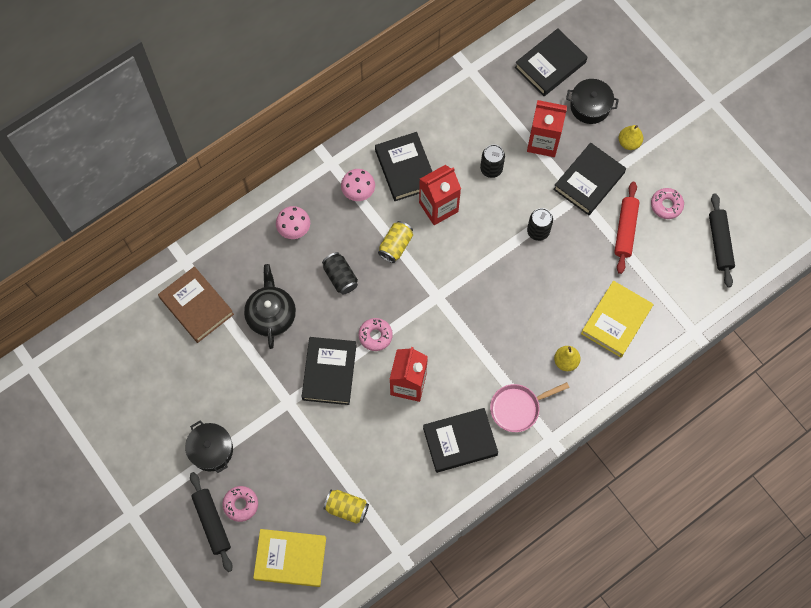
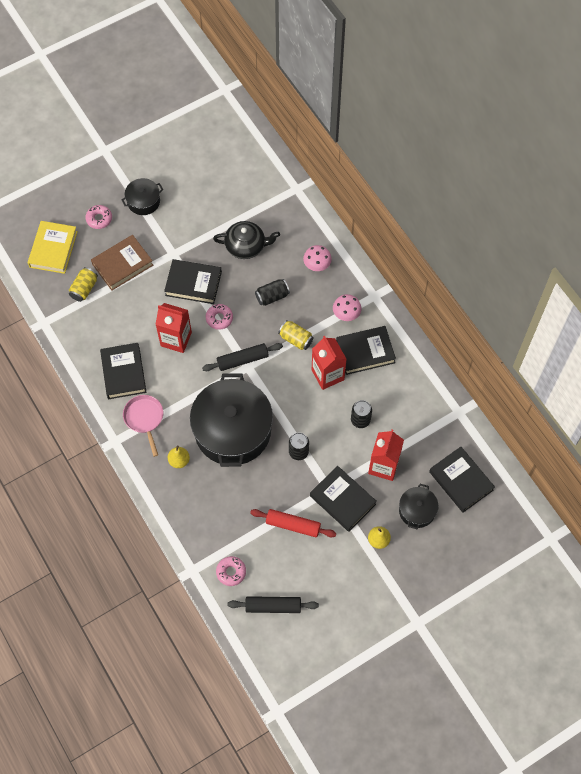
camera: 95 degrees right, 5 degrees down
brown book [158,266,234,343] -> brown book moved to [91,235,153,291]
black rolling pin [190,472,233,572] -> black rolling pin moved to [202,343,283,371]
yellow book [581,281,653,358] -> none
pink donut [651,188,684,219] -> pink donut moved to [216,556,246,586]
none -> black pot [190,373,273,467]

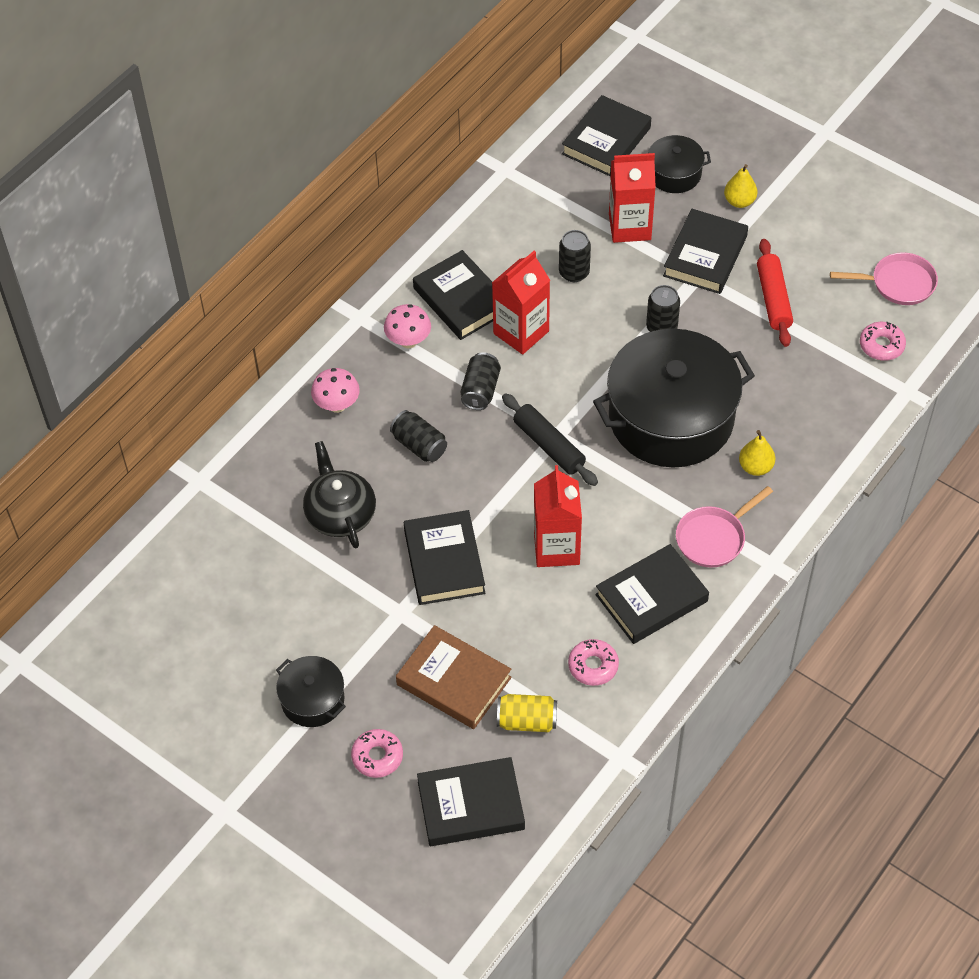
camera: 110 degrees left, 10 degrees down
yellow book [28,221,78,274] -> black book [417,757,525,846]
pink donut [206,304,233,330] -> pink donut moved to [568,639,619,686]
black rolling pin [228,596,319,613] -> pink pan [830,252,938,305]
yellow can [278,320,314,350] -> black can [460,352,501,410]

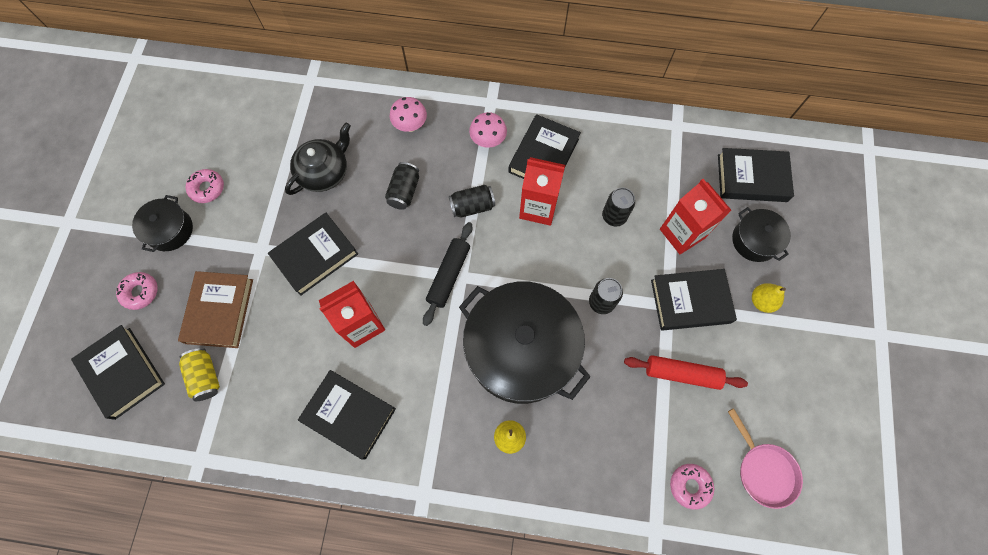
camera: 60 degrees right, 15 degrees up
pink donut [568,639,619,686] -> pink donut moved to [186,169,224,203]
pink pan [676,486,773,568] -> none
red rolling pin [757,239,793,347] -> red rolling pin turned 45 degrees clockwise [624,355,748,390]

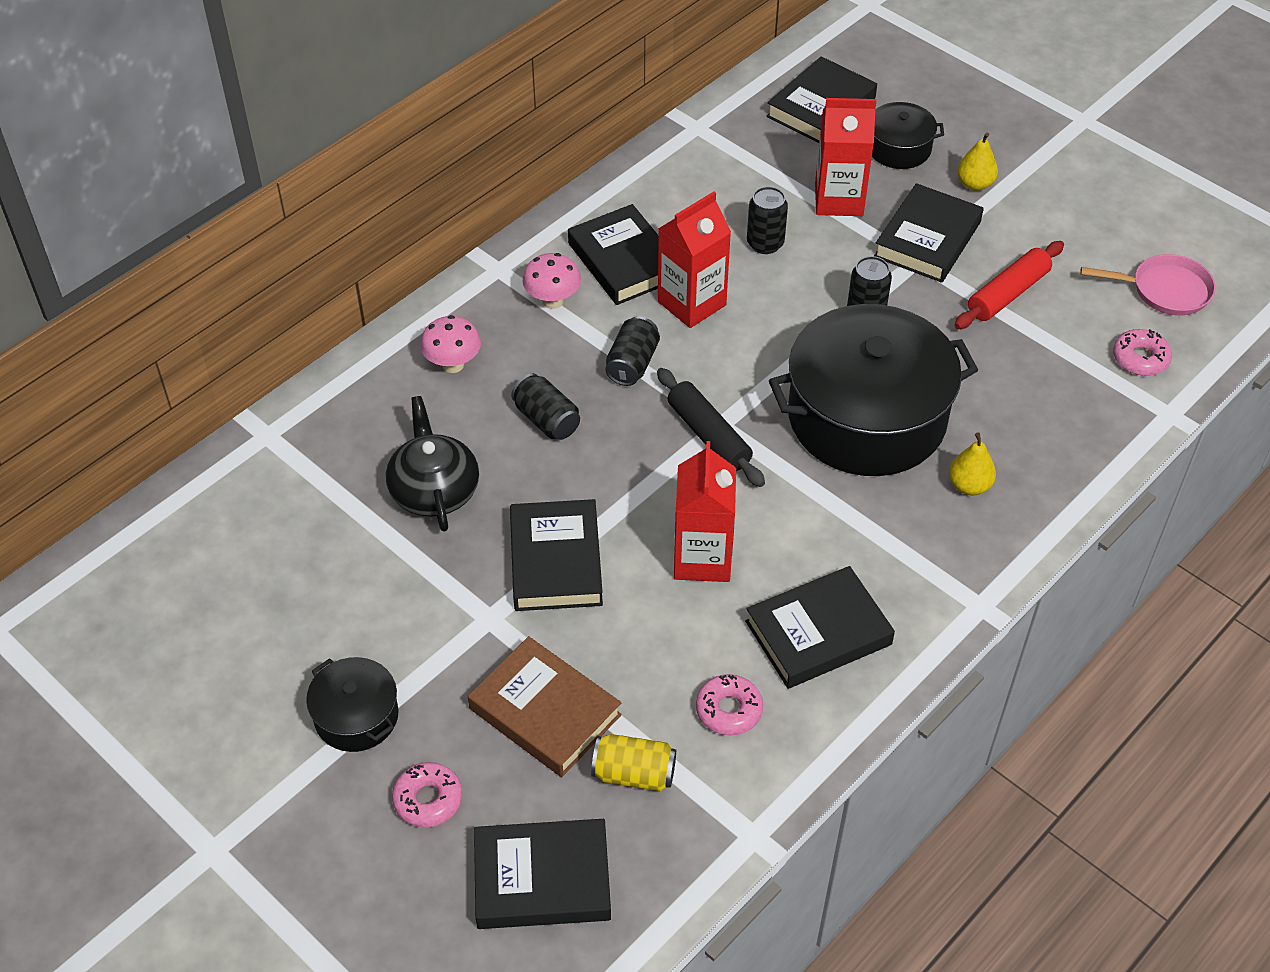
camera: 55 degrees left, 20 degrees down
pink donut [186,169,224,203] -> pink donut moved to [696,674,763,736]

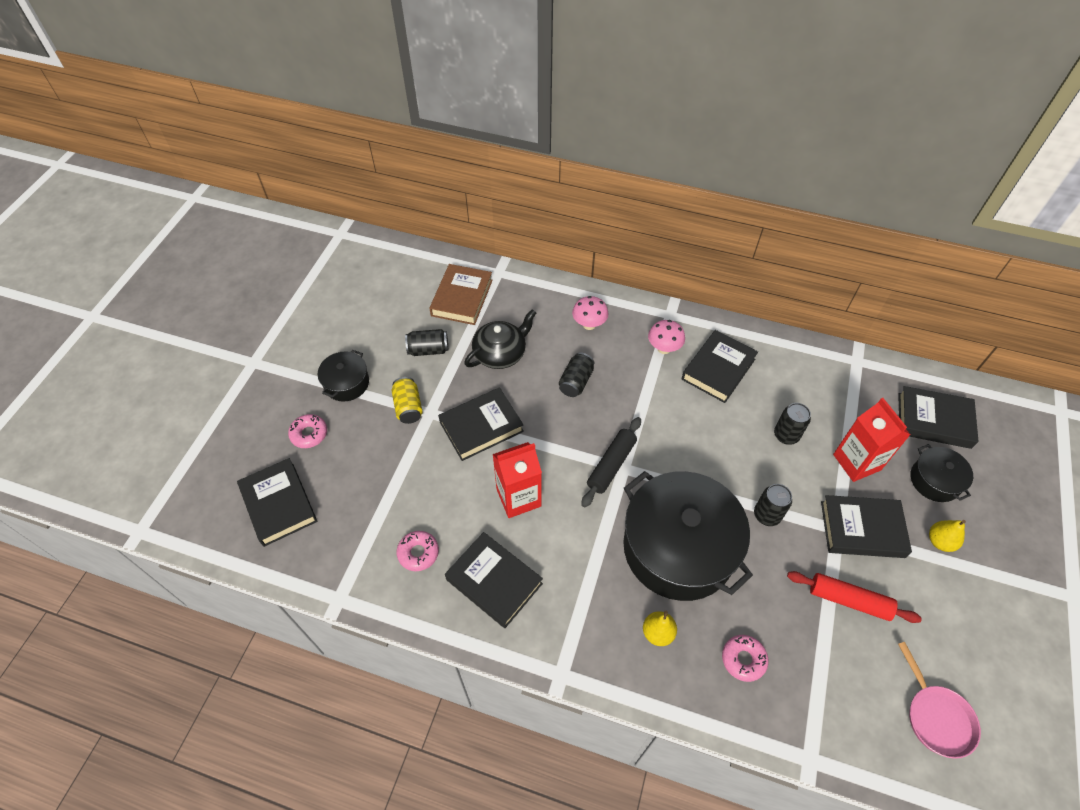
camera: 65 degrees right, 5 degrees up
brown book [468,636,622,777] -> brown book moved to [429,264,493,325]
yellow can [591,734,676,792] -> yellow can moved to [391,377,423,424]
black can [605,316,660,386] -> black can moved to [405,329,448,356]
red carton [658,192,731,328] -> none
pink donut [1113,329,1172,376] -> pink donut moved to [722,635,768,682]

